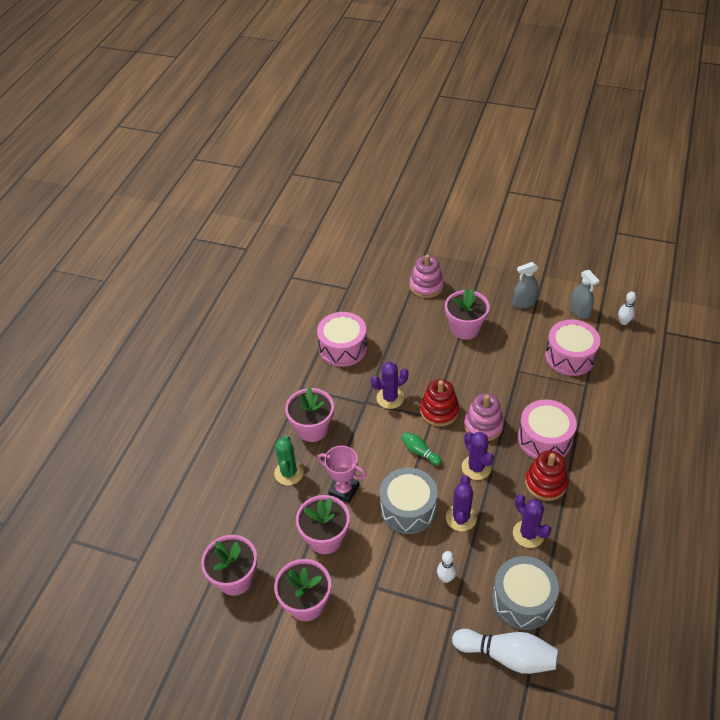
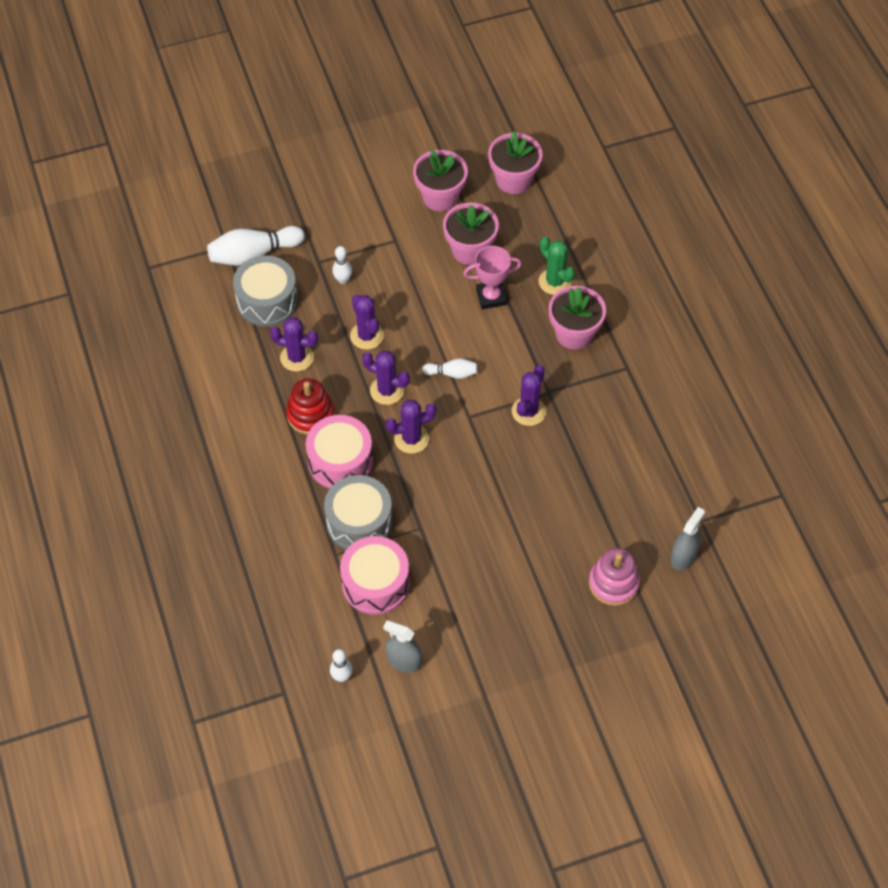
camera: 140 degrees right, 10 degrees up
pink drum [317,312,367,367] -> none
grey drum [380,468,438,534] -> grey drum moved to [324,475,392,549]
green bowling pin [401,432,442,465] -> white bowling pin [422,358,478,379]
red stacking toy [420,379,459,426] -> none
pink flower pot [445,288,490,340] -> none
pink stacking toy [464,393,504,441] -> purple cactus [386,400,436,454]
grey spray bottle [513,262,539,308] -> grey spray bottle moved to [670,507,705,570]

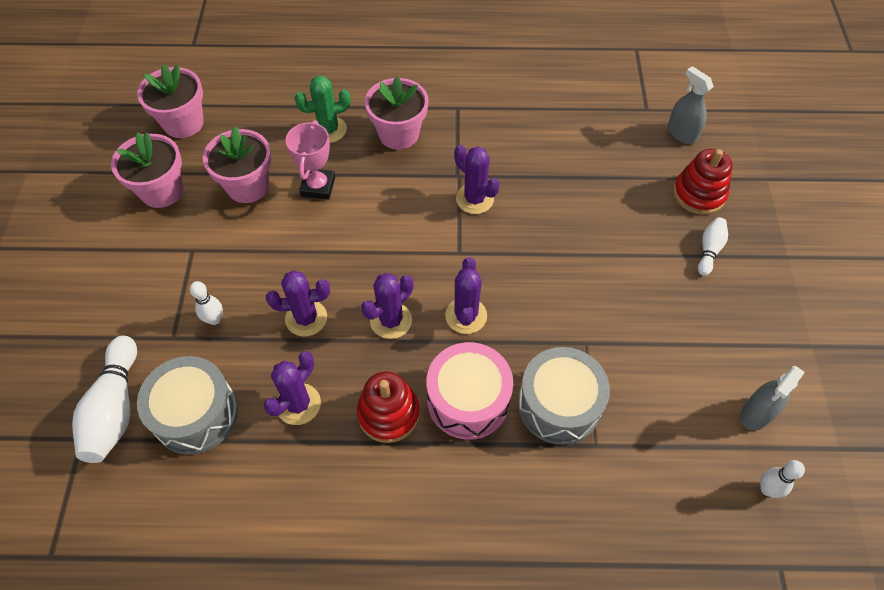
camera: 70 degrees left, 0 degrees up
pink drum [340,536,410,615] -> none
white bowling pin [422,358,478,379] -> white bowling pin moved to [698,217,728,276]
pink stacking toy [589,548,640,606] -> red stacking toy [673,149,733,215]

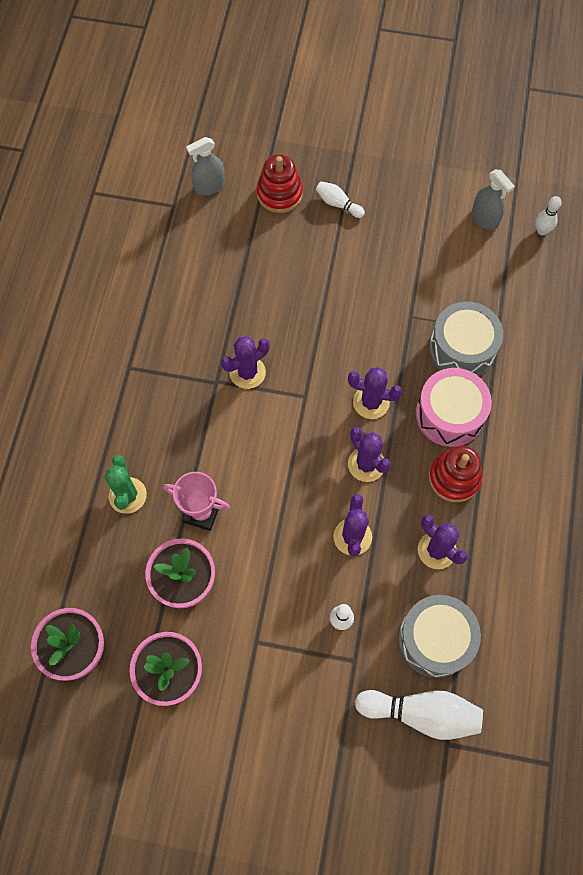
camera: 80 degrees left, 10 degrees up
pink flower pot [365,76,428,150] -> none

